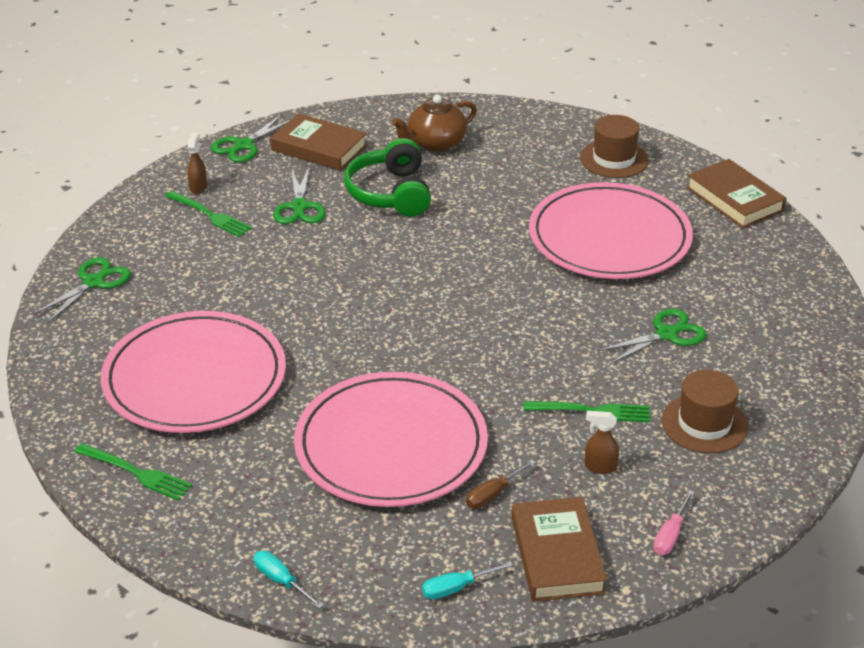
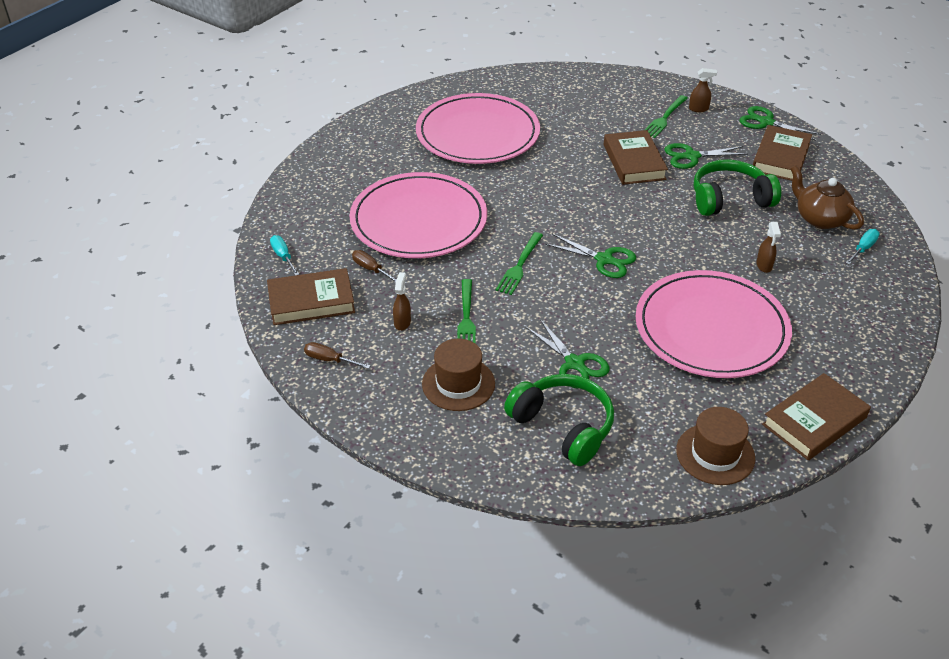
camera: 85 degrees right, 5 degrees up
green scissors [32,257,131,324] -> green scissors moved to [545,234,636,278]
green fork [75,443,192,501] -> green fork moved to [496,232,543,295]
turquoise screwdriver [254,551,324,609] -> turquoise screwdriver moved to [846,229,880,265]
brown hat [580,115,649,178] -> brown hat moved to [676,407,755,485]
pink screwdriver [653,490,695,555] -> brown screwdriver [304,342,371,369]
none -> green headphones [504,374,614,466]
none -> brown book [604,130,668,185]
none -> brown spray bottle [756,222,781,273]

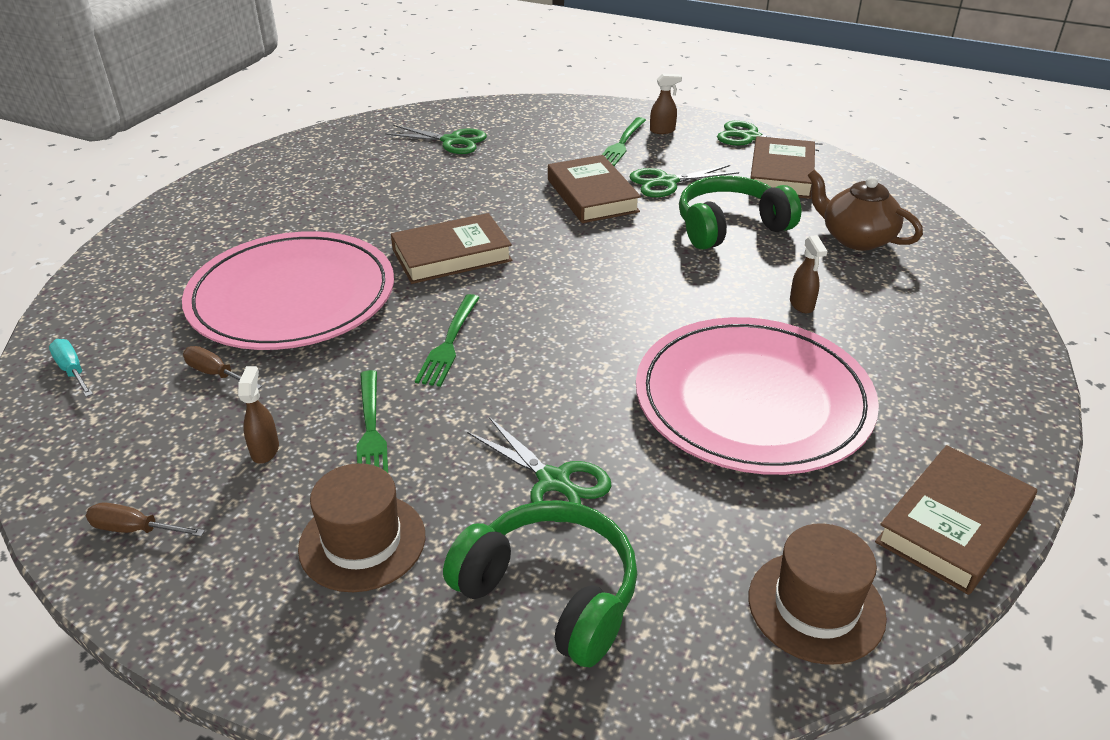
camera: 10 degrees left, 5 degrees down
brown book [267,268,355,325] -> brown book moved to [391,213,512,284]
pink plate [416,93,540,164] -> none
green scissors [545,234,636,278] -> green scissors moved to [385,125,487,154]
turquoise screwdriver [846,229,880,265] -> none

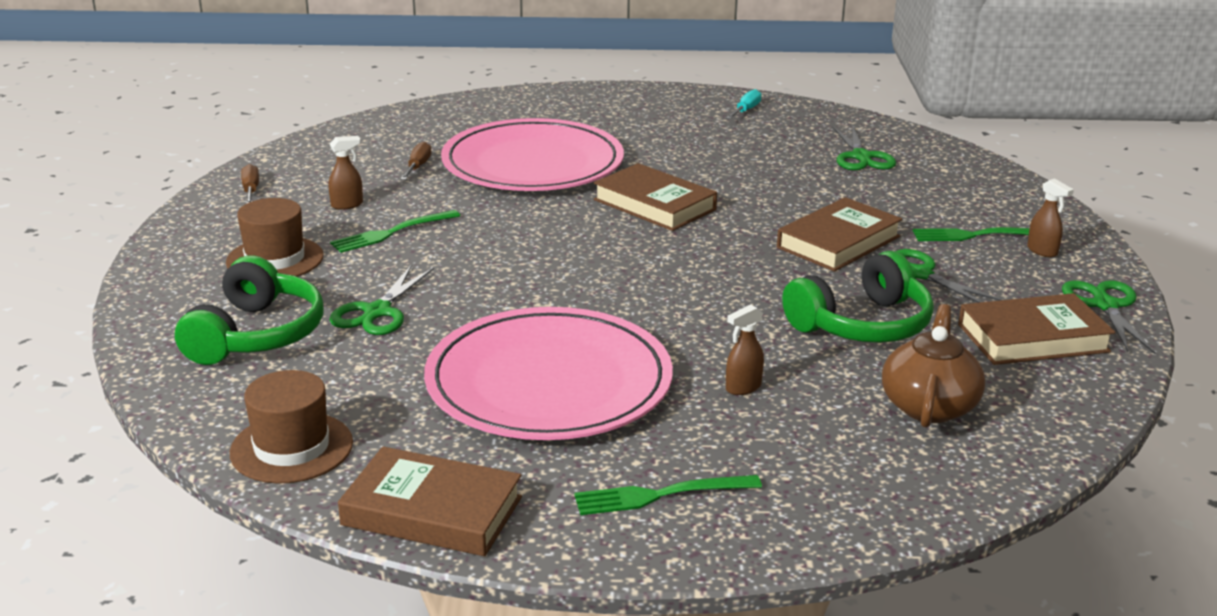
camera: 65 degrees right, 10 degrees down
turquoise screwdriver [49,339,93,397] -> turquoise screwdriver moved to [726,89,762,119]
green fork [415,294,480,387] -> green fork moved to [574,475,762,515]
green headphones [679,176,801,250] -> green headphones turned 105 degrees clockwise [782,251,934,343]

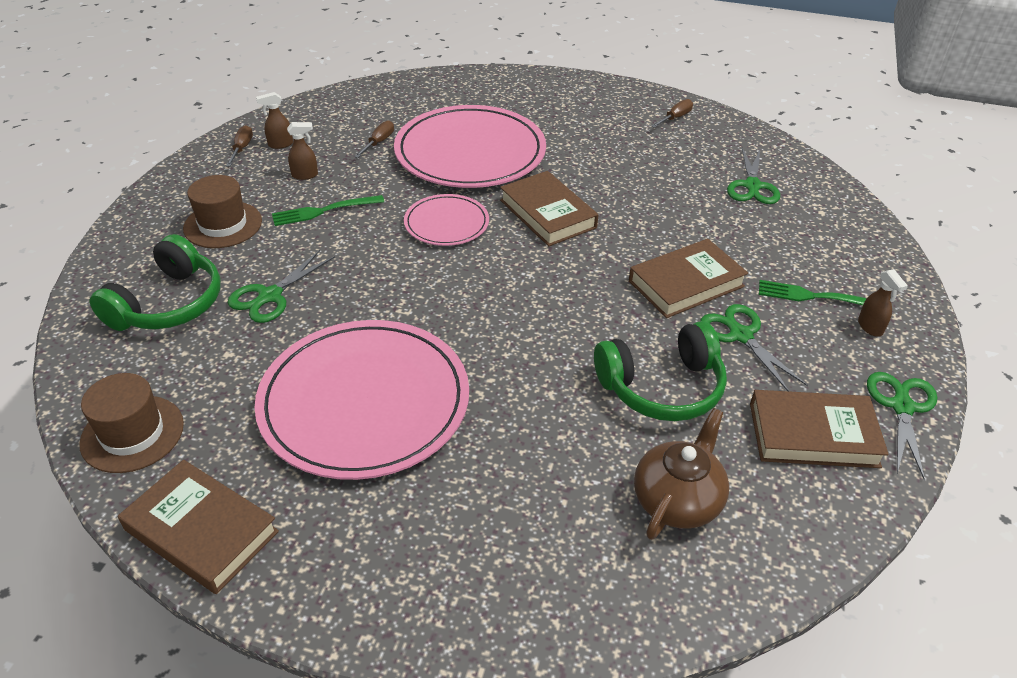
camera: 15 degrees right, 15 degrees up
green fork [574,475,762,515] -> none
turquoise screwdriver [726,89,762,119] -> brown screwdriver [651,99,693,128]
brown spray bottle [726,304,764,395] -> brown spray bottle moved to [256,92,293,149]
none -> pink plate [404,194,489,246]

